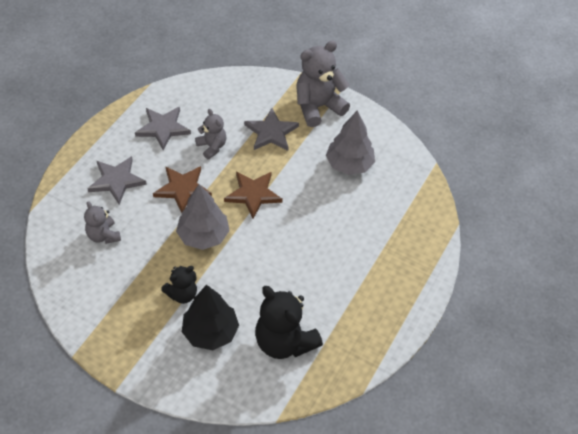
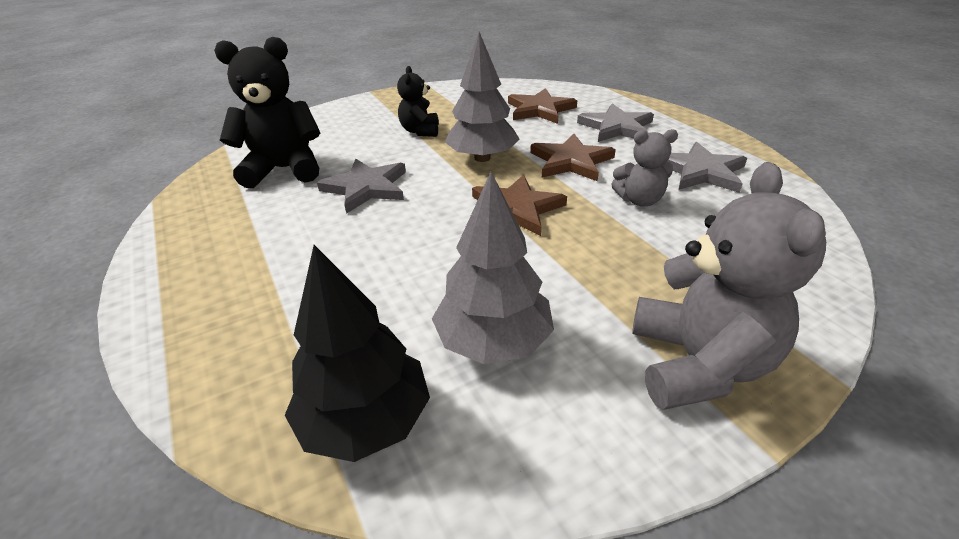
camera: 125 degrees right, 15 degrees down
grey teddy bear [84,201,121,244] -> brown star [508,88,577,124]
black tree [182,285,239,350] -> black tree moved to [285,245,430,462]
grey star [244,108,299,151] -> grey star moved to [317,159,406,214]

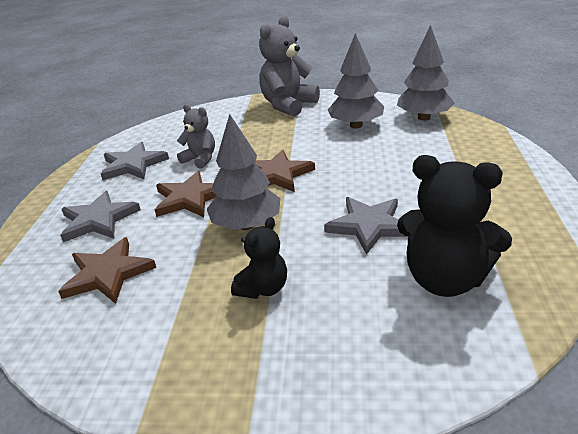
camera: 145 degrees left, 5 degrees down
black tree [285,245,430,462] -> grey tree [397,25,455,121]

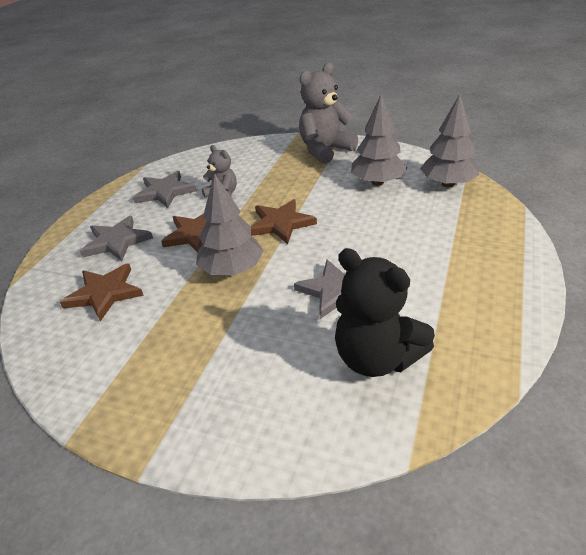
camera: 15 degrees right, 5 degrees up
black teddy bear [231,217,287,299] -> none

